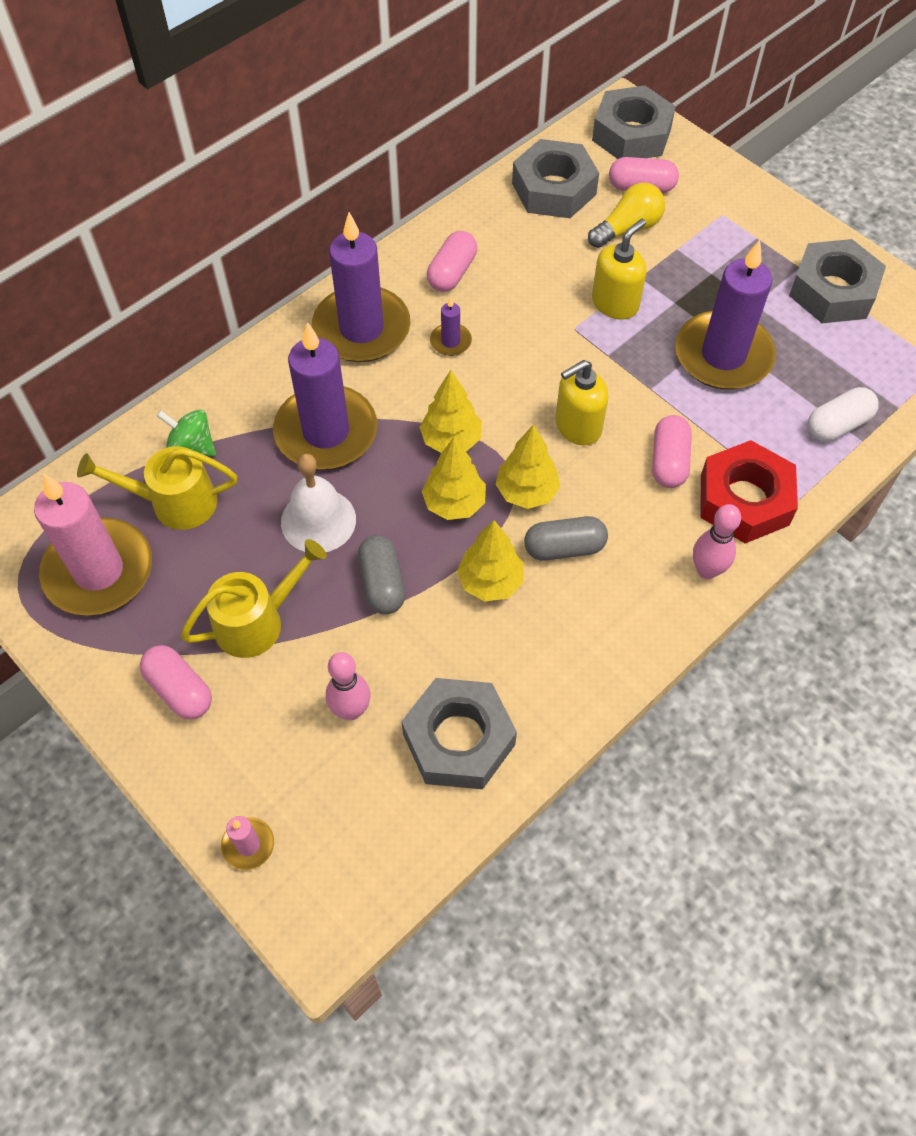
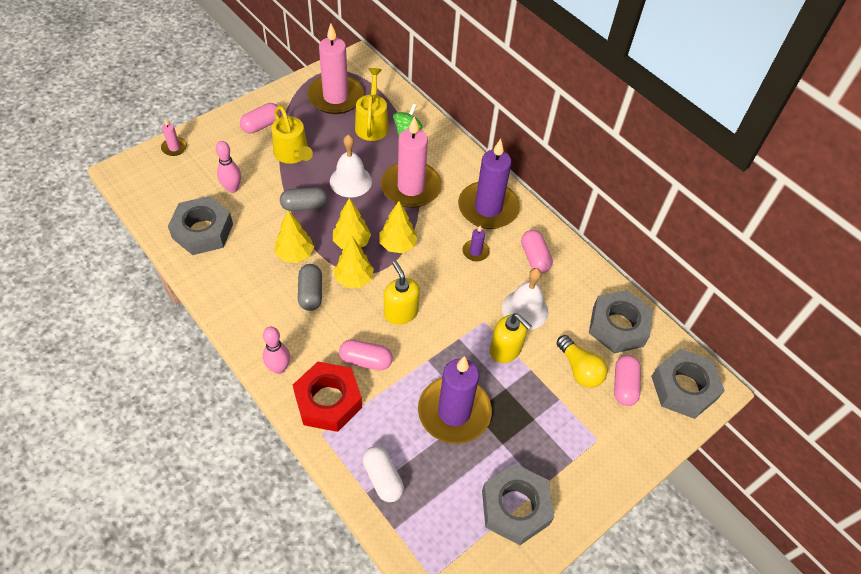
camera: 90 degrees right, 5 degrees down
purple candle [273,322,377,469] -> pink candle [381,116,442,208]
pink capsule [427,231,477,292] -> pink capsule turned 45 degrees clockwise [521,230,553,273]
none -> white bell [502,268,548,330]

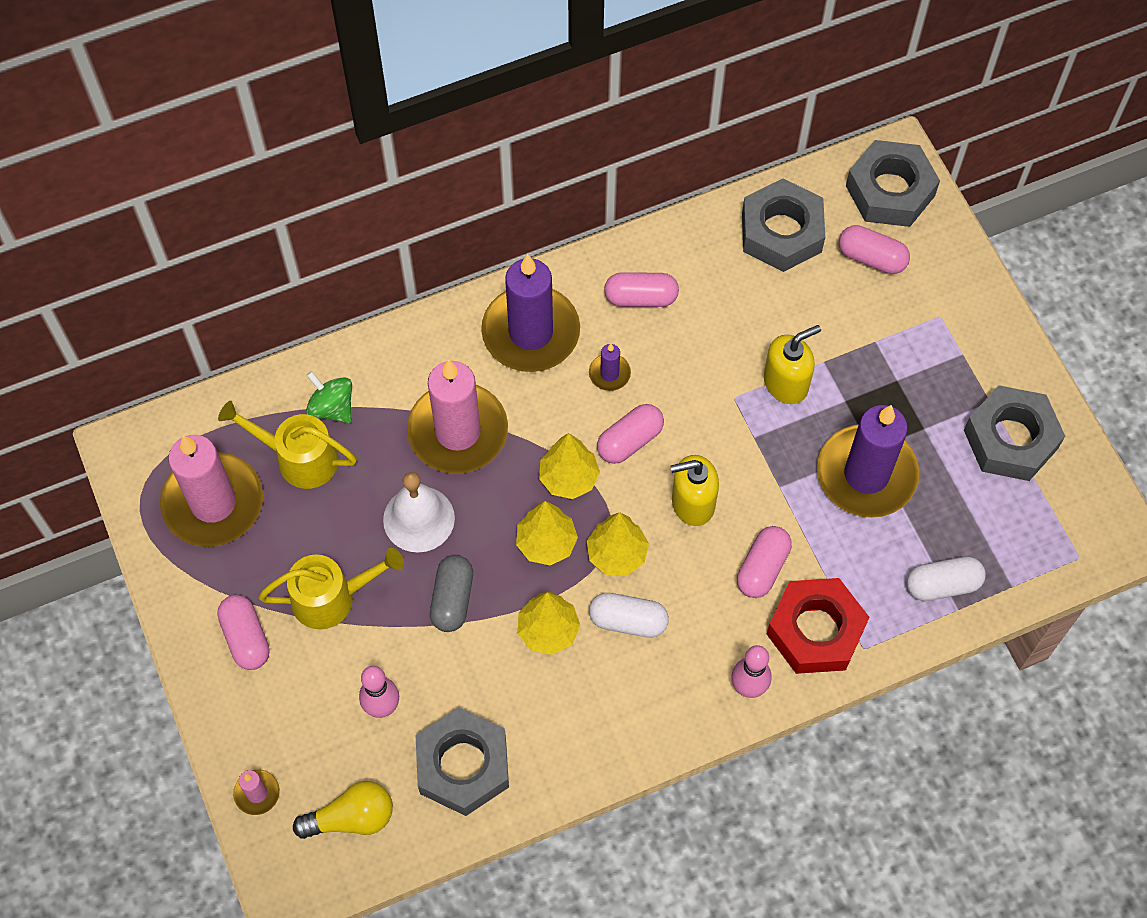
camera: 70 degrees left, 10 degrees up
grey capsule [298,264,322,311] -> white capsule [589,593,669,638]
white bell [502,268,548,330] -> none
yellow light bulb [557,335,608,388] -> yellow light bulb moved to [293,781,393,839]
none -> pink capsule [597,404,664,464]

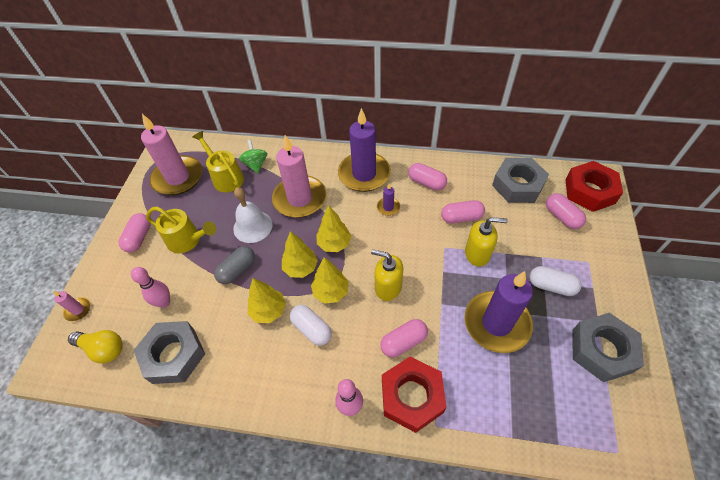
camera: 35 degrees right, 10 degrees down
pink capsule [597,404,664,464] -> pink capsule moved to [441,200,485,224]
grey nut [846,140,940,227] -> red nut [565,161,623,212]
white capsule [907,556,986,601] -> white capsule moved to [530,266,582,296]

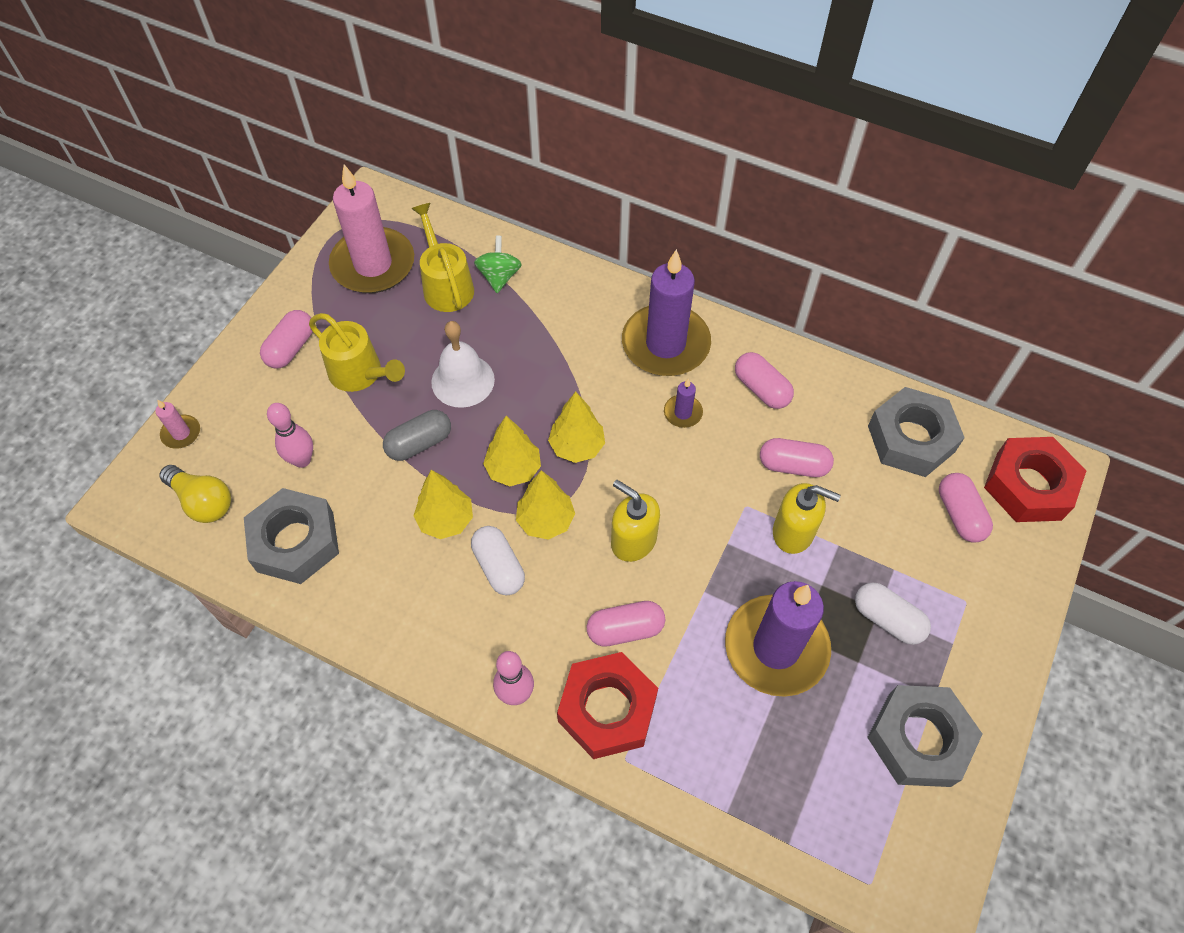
camera: 15 degrees right, 5 degrees up
pink candle [272,135,326,218] -> none

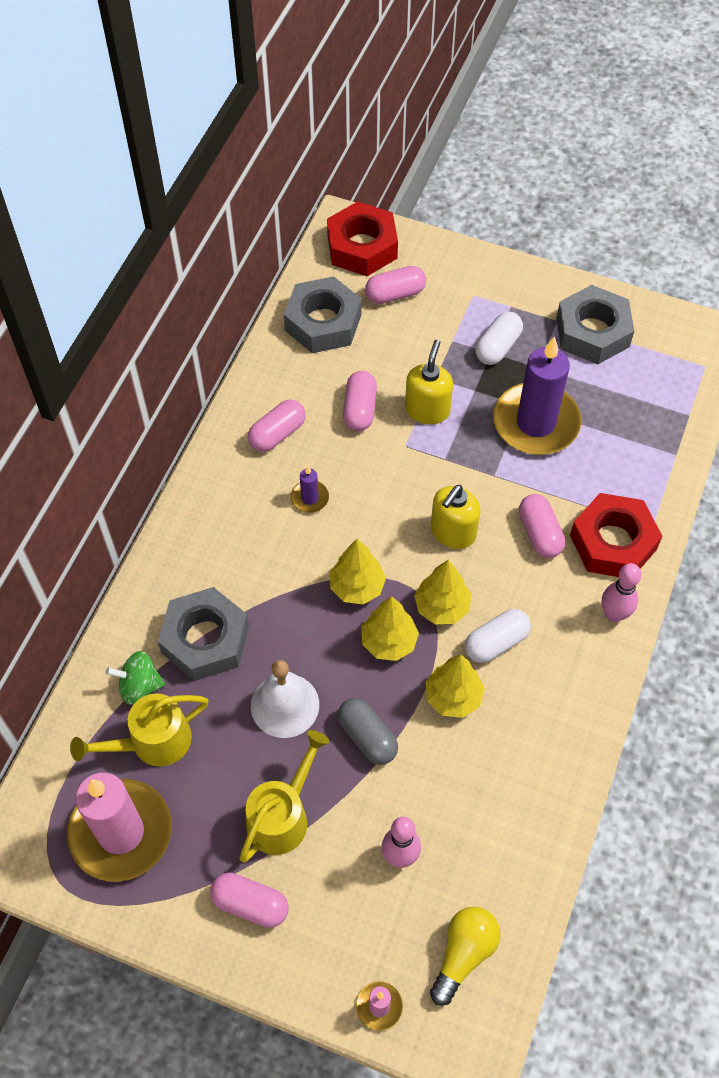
camera: 95 degrees left, 0 degrees up
grey nut [244,488,339,584] -> grey nut moved to [158,587,249,681]
purple candle [622,249,711,376] -> none

